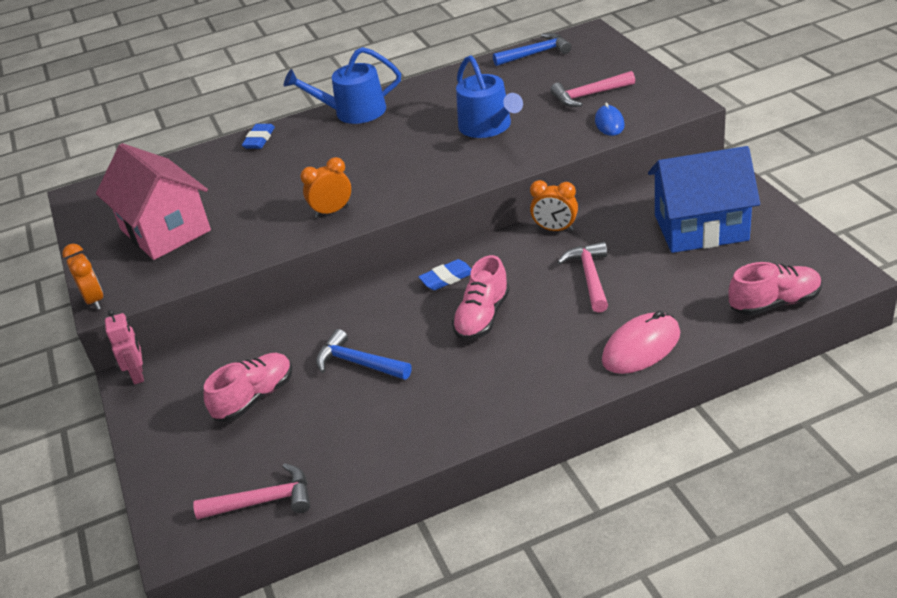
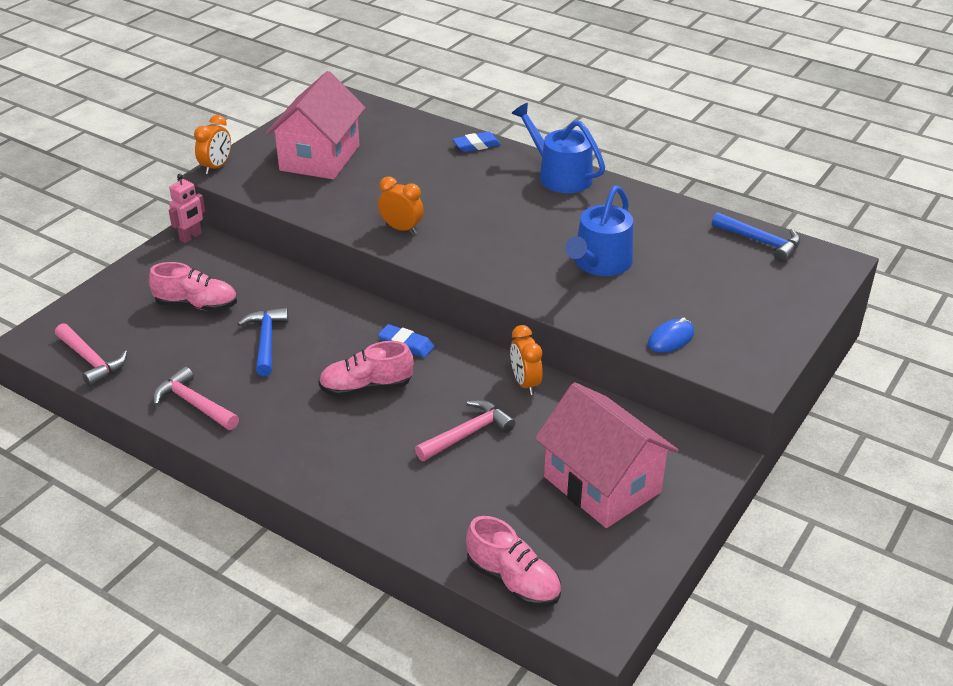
camera: 50 degrees right, 0 degrees up
pink hammer [550,71,635,107] -> pink hammer moved to [153,366,239,430]
pink mouse [602,311,680,374] -> none
blue house [648,146,760,253] -> pink house [535,382,679,528]

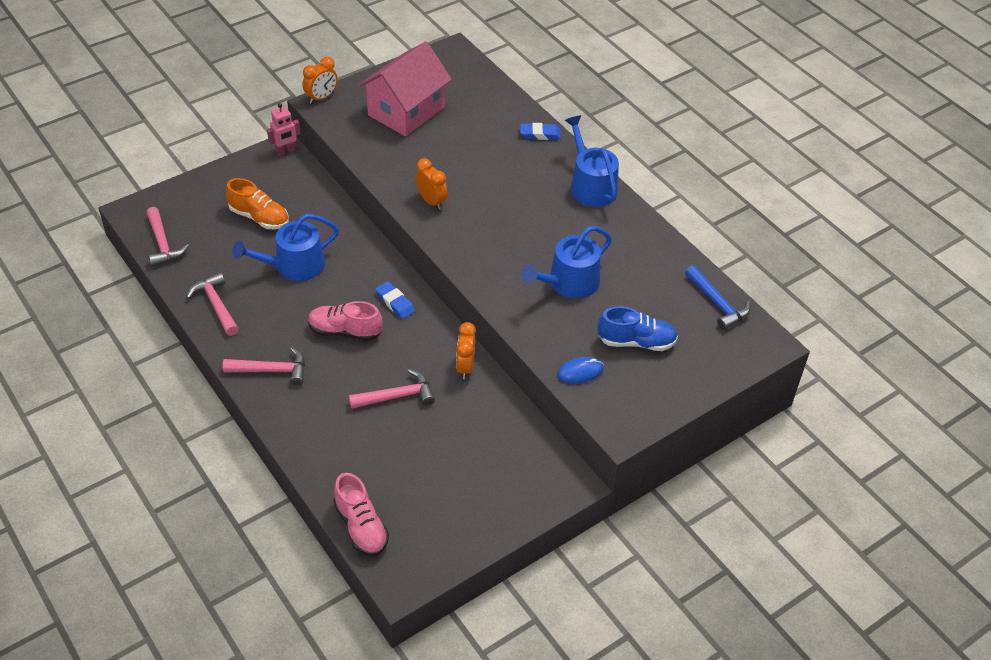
camera: 20 degrees right, 10 degrees up
pink shoe [149,262,237,311] -> orange shoe [226,178,289,229]
blue hammer [238,307,289,376] -> blue watering can [232,214,339,281]
pink house [535,382,679,528] -> none
none -> pink hammer [223,347,305,386]
none -> blue shoe [598,306,678,351]

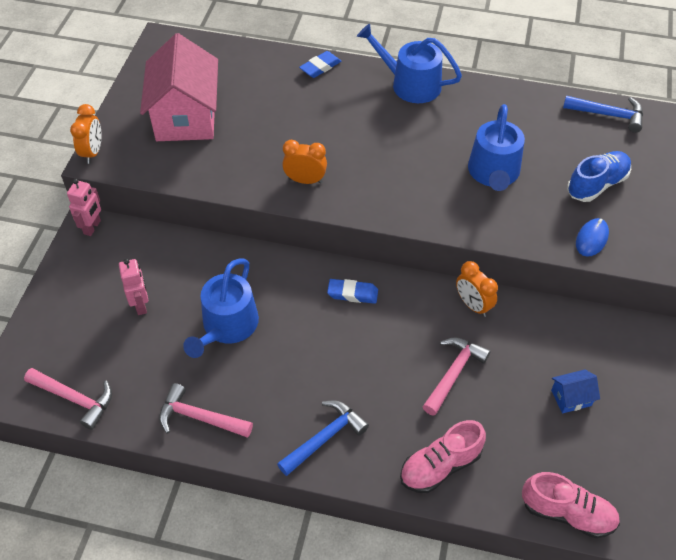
camera: 40 degrees left, 5 degrees up
pink hammer [223,347,305,386] -> blue hammer [277,400,369,476]
orange shoe [226,178,289,229] -> pink robot [119,259,148,315]
pink shoe [308,301,382,341] -> pink shoe moved to [400,420,486,493]
none -> blue house [551,370,600,413]

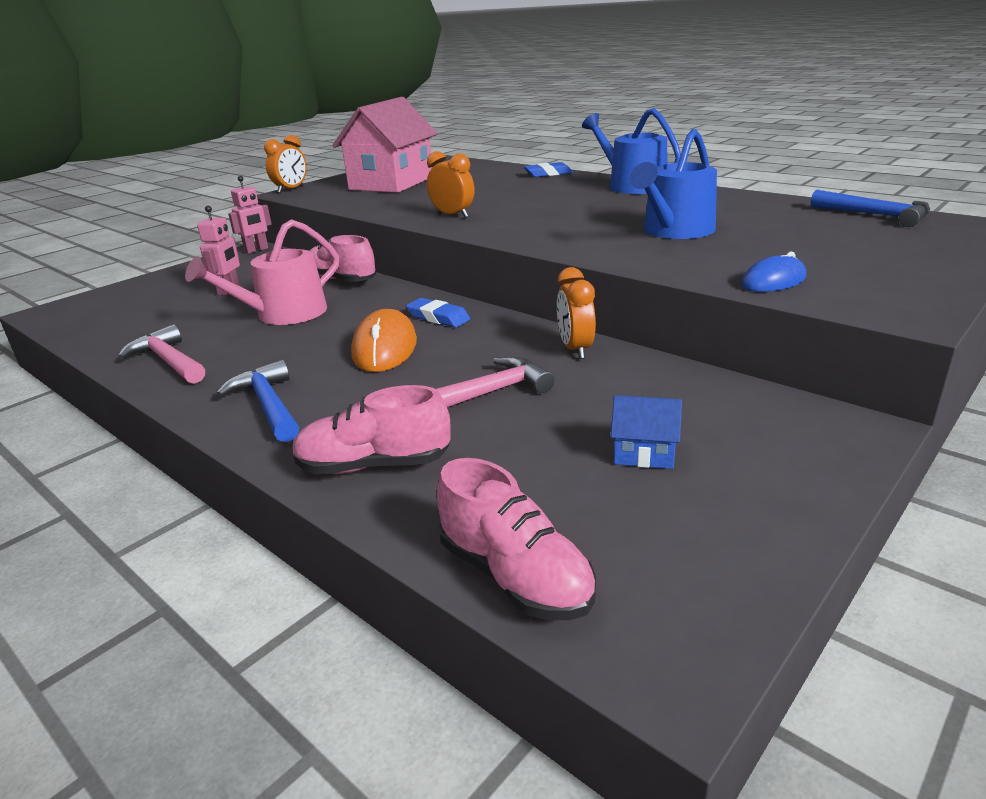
camera: 30 degrees right, 25 degrees down
pink hammer [24,368,112,430] -> none
blue watering can [183,259,259,358] -> pink watering can [185,219,339,325]
blue hammer [277,400,369,476] -> blue hammer turned 105 degrees counterclockwise [216,360,299,442]
blue shoe [567,151,631,202] -> none
none -> pink shoe [309,235,376,282]
none -> orange mouse [351,309,417,372]

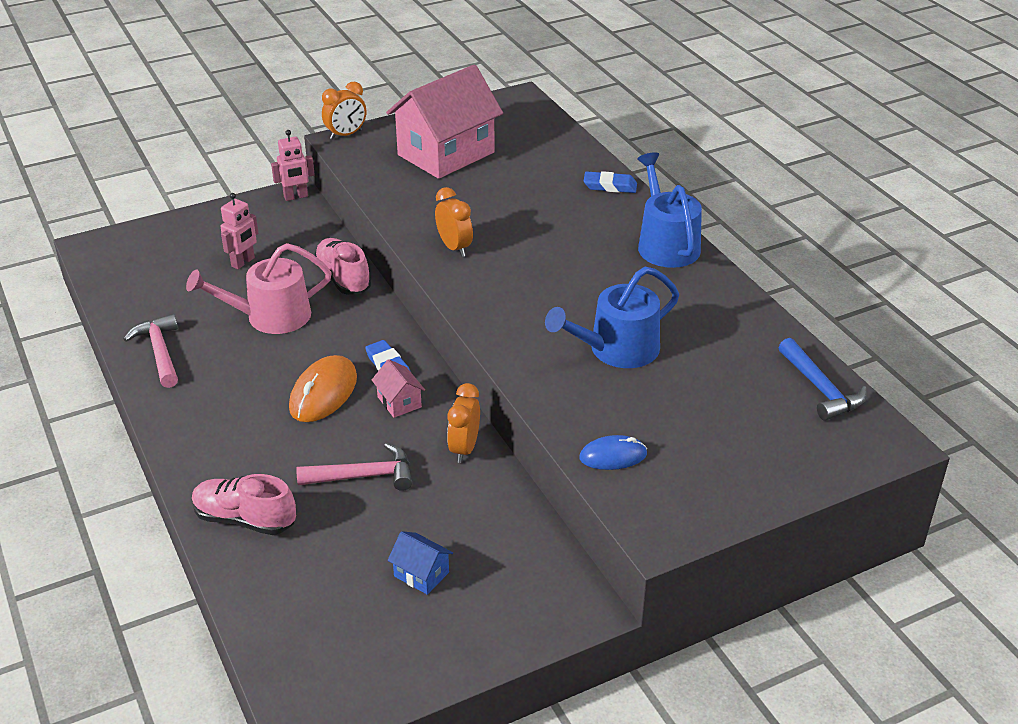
camera: 20 degrees right, 10 degrees up
blue hammer [216,360,299,442] -> none
pink shoe [437,458,596,620] -> none
none -> pink house [372,359,425,418]

